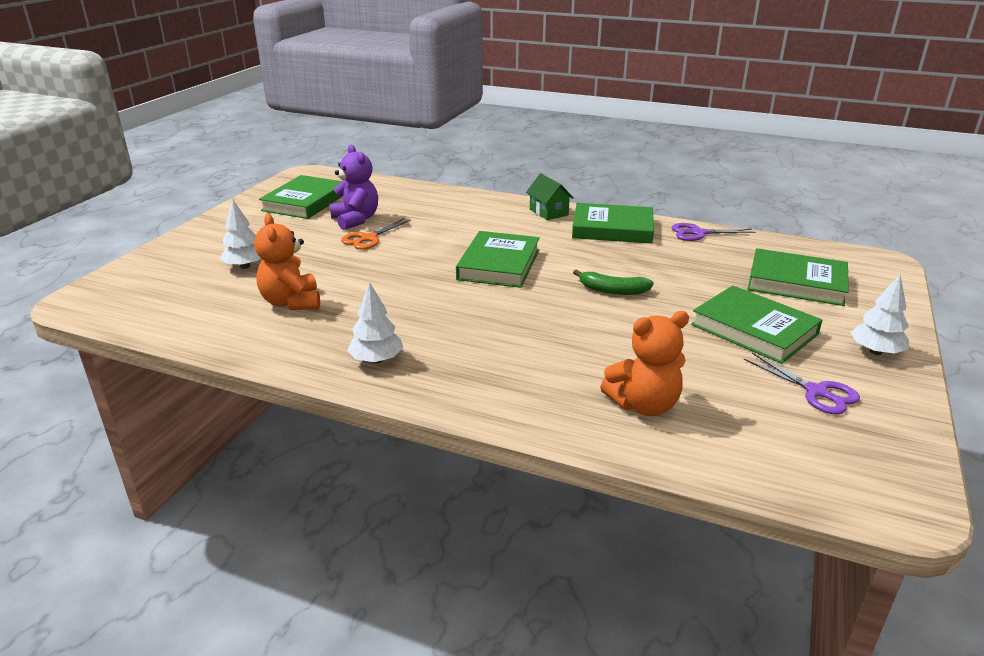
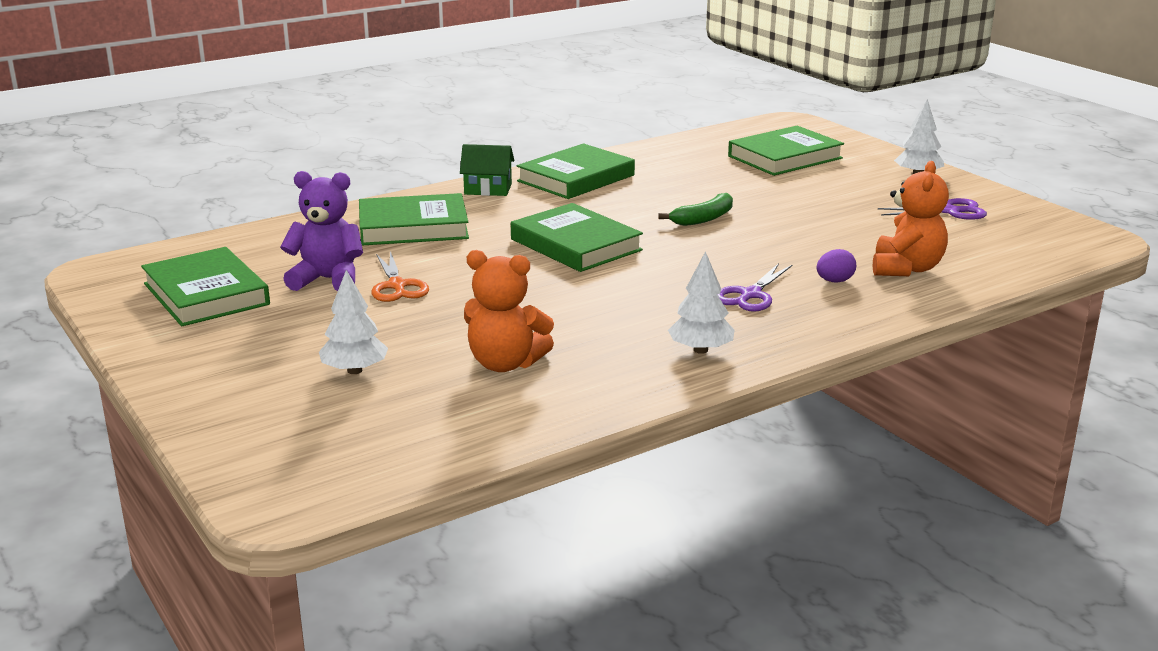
camera: 55 degrees left, 5 degrees down
purple scissors [672,223,755,241] -> purple scissors moved to [717,263,793,312]
green book [691,285,823,364] -> green book moved to [359,193,469,246]
none -> purple egg [817,249,856,283]

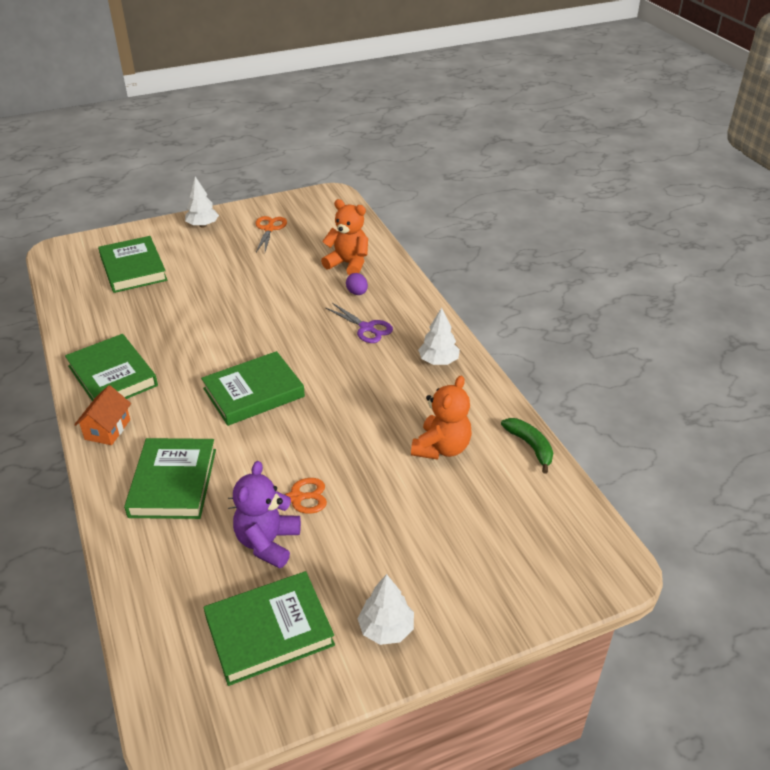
camera: 80 degrees left, 15 degrees up
white tree [319,270,388,374] -> white tree moved to [357,574,414,645]
green house [460,144,515,196] -> orange house [74,385,131,445]
green banana [659,193,733,226] -> green banana moved to [501,418,553,474]
purple scissors [878,198,987,220] -> orange scissors [255,216,287,252]

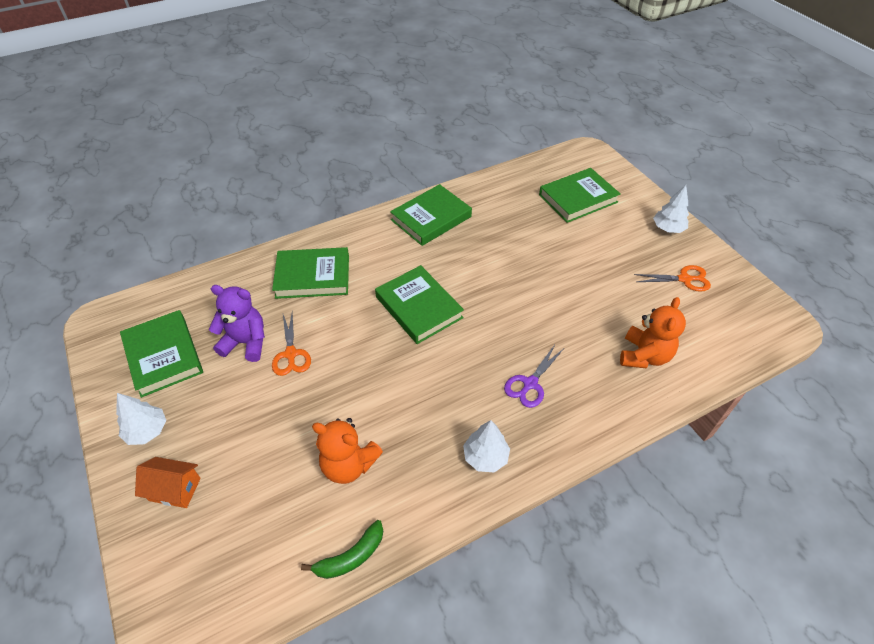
camera: 85 degrees right, 10 degrees up
orange house [74,385,131,445] -> orange house moved to [135,457,201,508]
purple egg [346,273,368,295] -> none

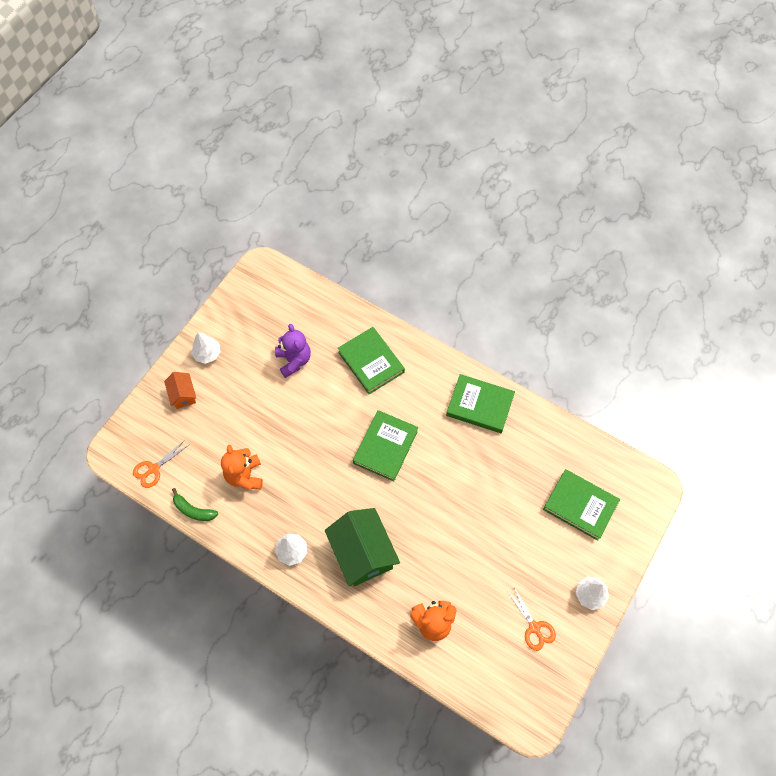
camera: 60 degrees right, 15 degrees up
green book [120,310,203,398] -> none
orange scissors [272,313,311,376] -> orange scissors moved to [133,439,189,488]
purple scissors [504,345,563,408] -> green house [325,508,400,586]

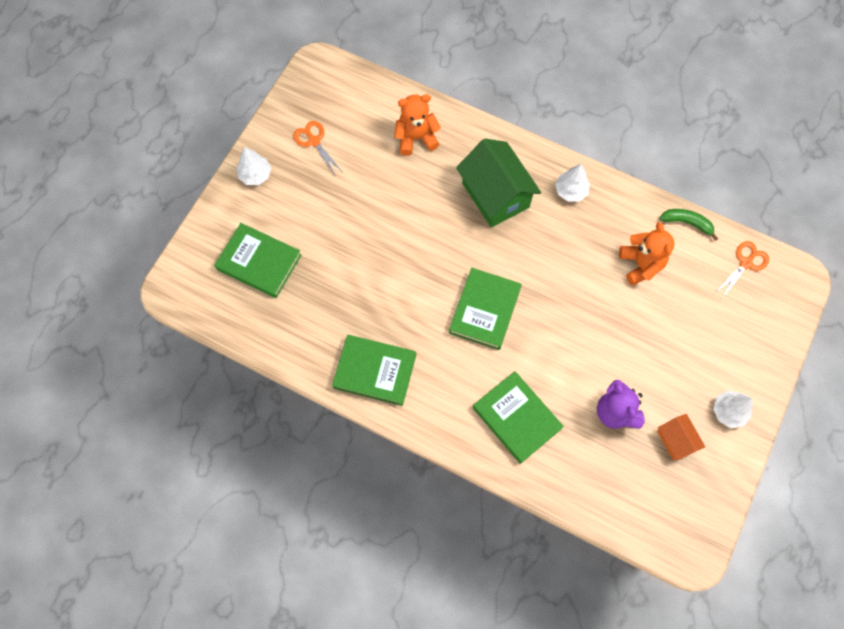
camera: 175 degrees right, 5 degrees up
orange house [164,372,196,409] -> orange house moved to [657,414,705,461]

